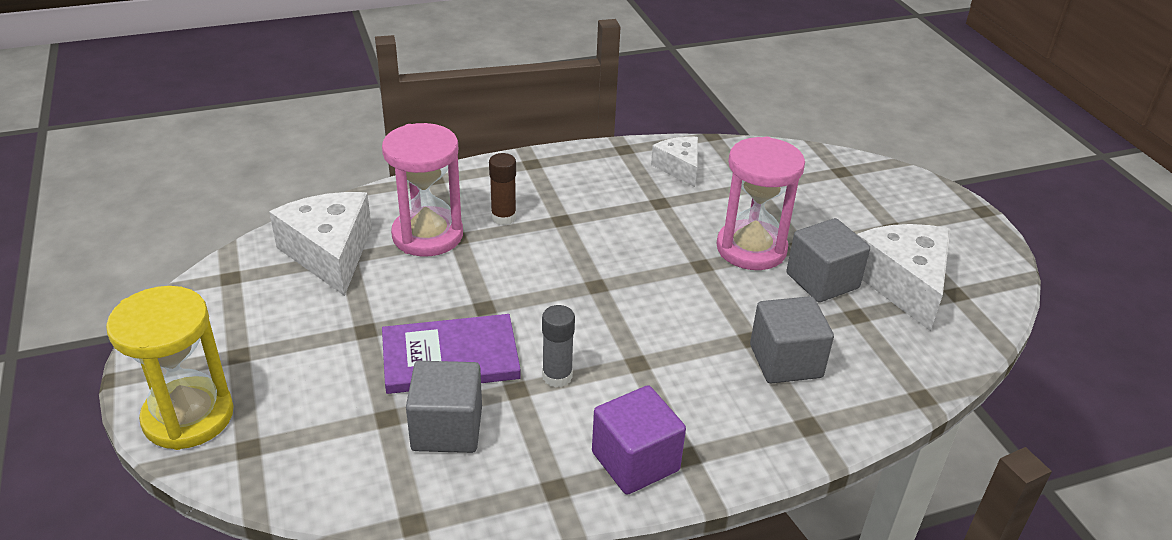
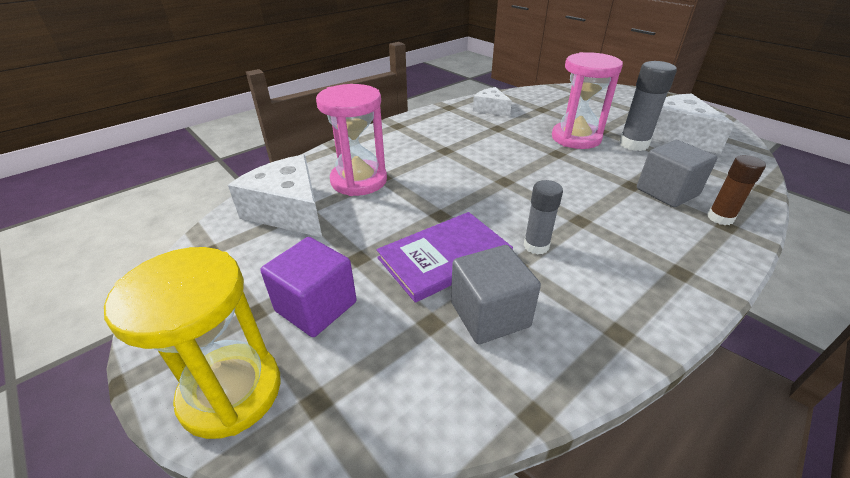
camera: 20 degrees left, 0 degrees up
brown glue stick [489,153,516,225] -> brown glue stick moved to [707,155,766,225]
purple cube [592,385,686,495] -> purple cube moved to [261,237,357,337]
grey cube [786,218,870,302] -> grey glue stick [619,61,677,151]

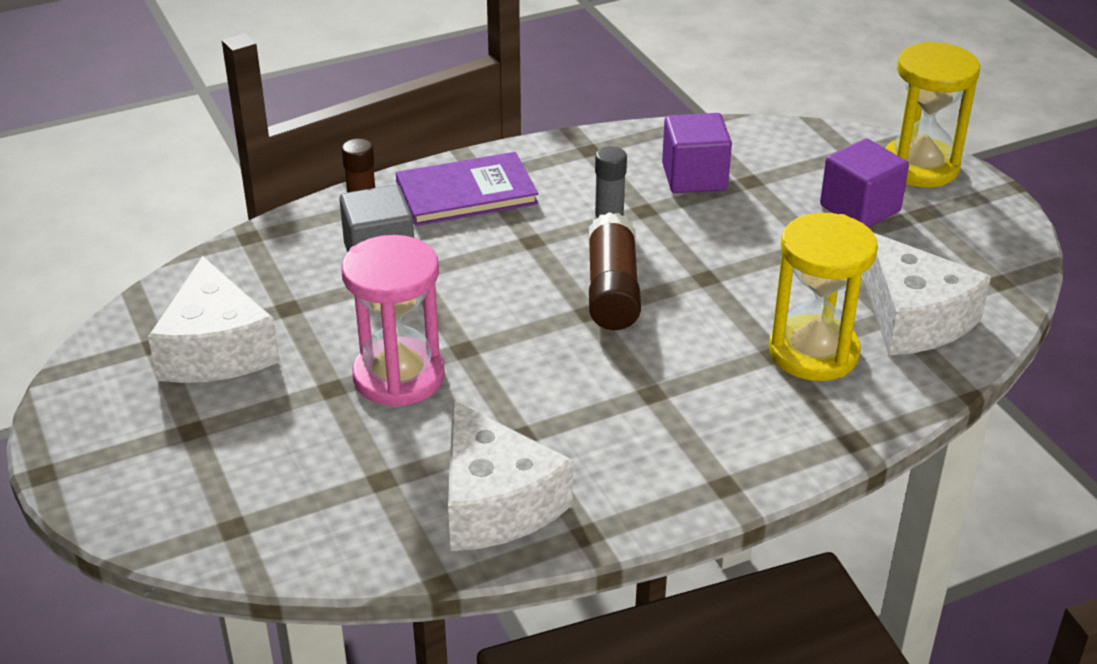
camera: 165 degrees left, 0 degrees up
pink hourglass [316,84,387,196] -> yellow hourglass [769,213,878,381]
purple book [377,212,513,303] -> purple book moved to [396,152,538,226]
grey cube [451,245,541,344] -> purple cube [662,113,732,193]
white cheese [473,87,512,116] -> white cheese [448,400,573,551], size x1.70
grey glue stick [619,61,677,151] -> none
none -> brown glue stick [588,212,641,330]

